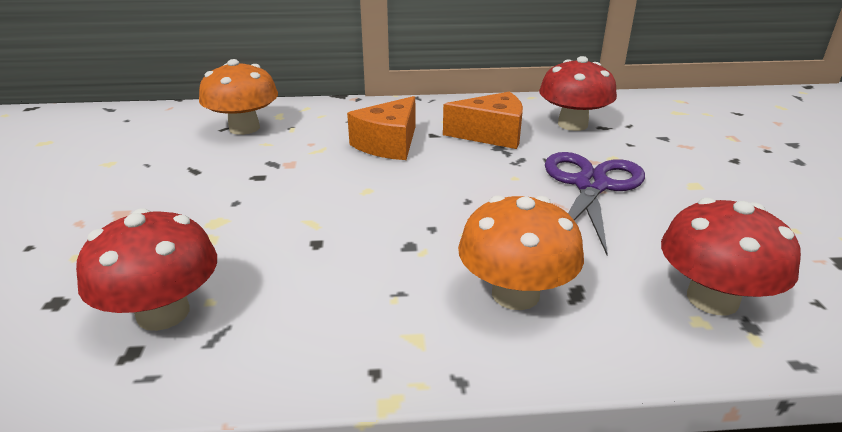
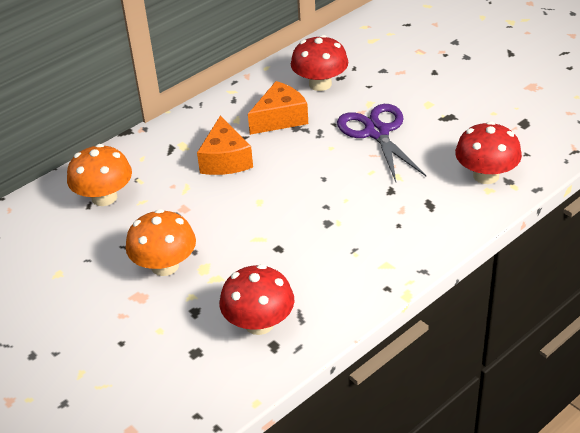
camera: 35 degrees left, 10 degrees up
orange mushroom [458,195,584,310] -> orange mushroom moved to [126,209,196,276]

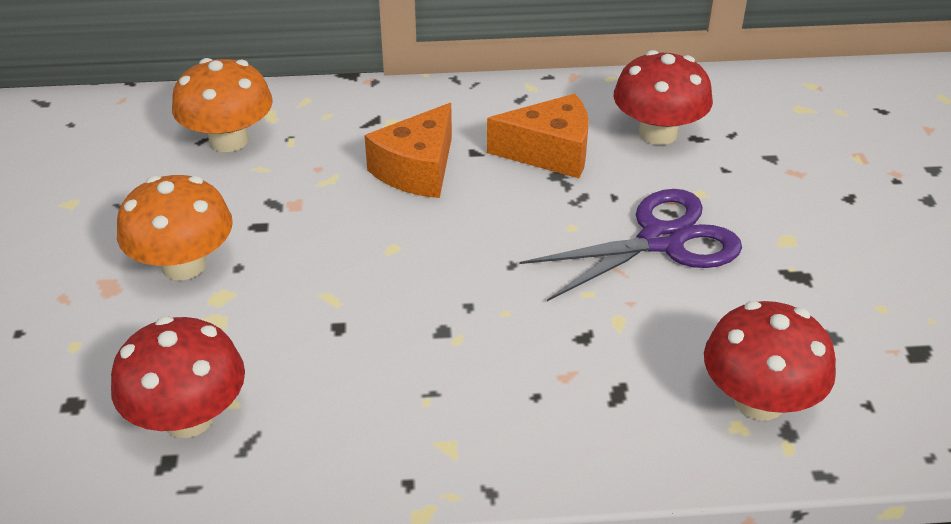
camera: 35 degrees right, 0 degrees up
purple scissors [337,104,426,182] -> purple scissors turned 45 degrees clockwise [520,189,742,301]

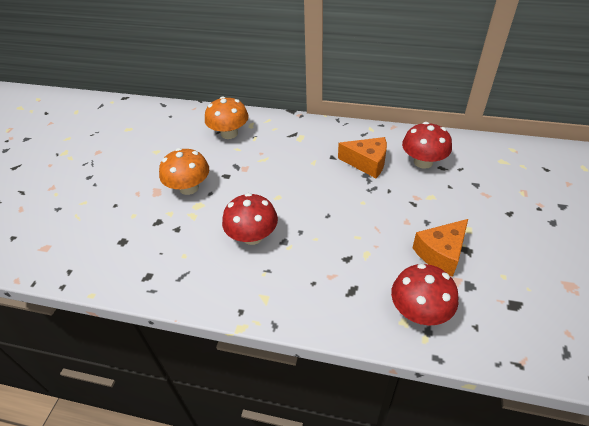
camera: 20 degrees right, 5 degrees up
red mushroom [111,316,245,438] -> red mushroom moved to [222,193,278,245]
orange cheese [364,103,452,198] -> orange cheese moved to [412,219,468,277]
purple scissors [520,189,742,301] -> none

